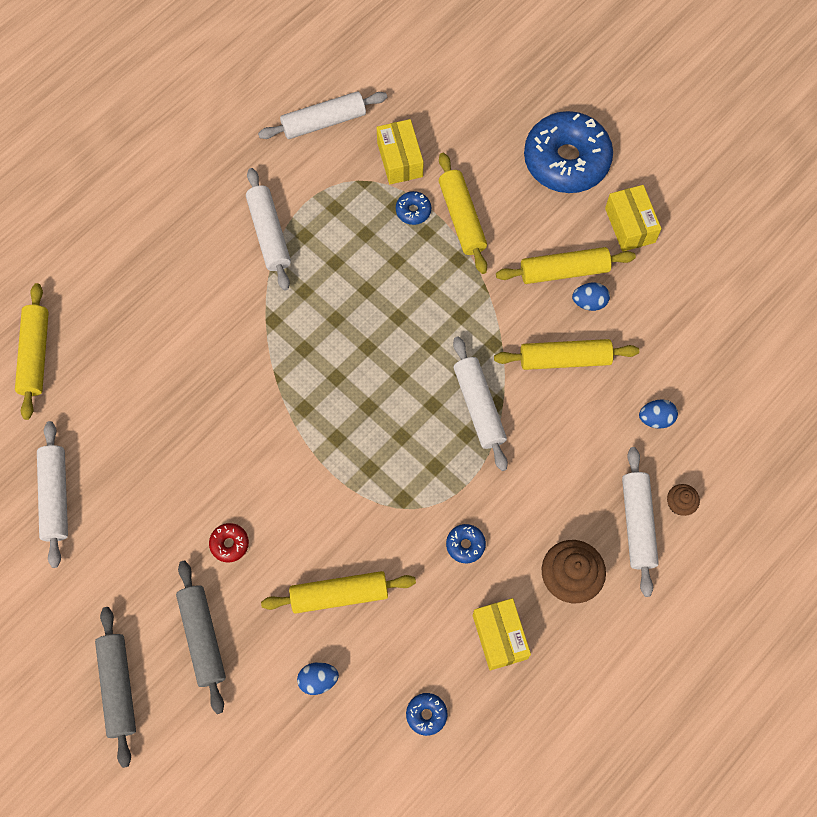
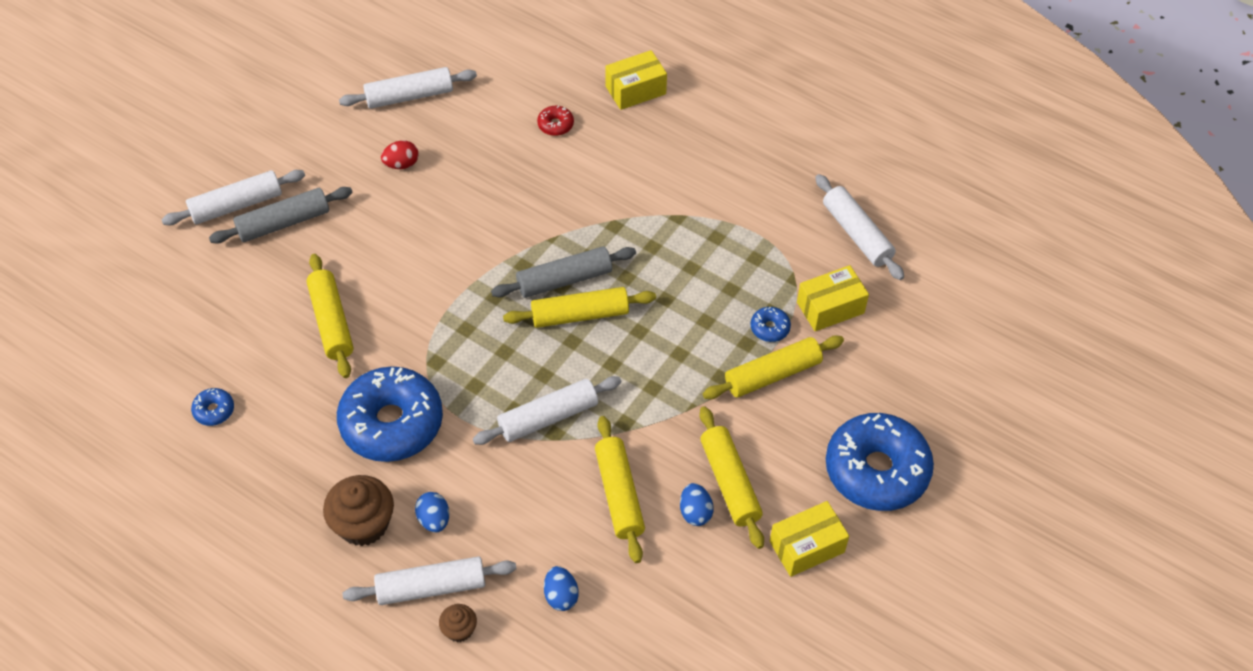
camera: 80 degrees right, 15 degrees down
yellow rolling pin [15,283,49,420] -> yellow rolling pin moved to [503,287,656,328]
grey rolling pin [95,607,136,768] -> grey rolling pin moved to [491,246,636,298]
red donut [209,523,249,562] -> red donut moved to [537,106,574,136]
white rolling pin [246,168,291,290] -> white rolling pin moved to [161,170,305,226]
blue egg [297,662,339,695] -> blue egg moved to [415,492,449,533]
blue donut [446,524,486,563] -> blue donut [337,366,443,462], size x2.49
yellow box [473,598,531,670] -> yellow box moved to [605,50,667,110]
none -> red egg [381,140,419,169]

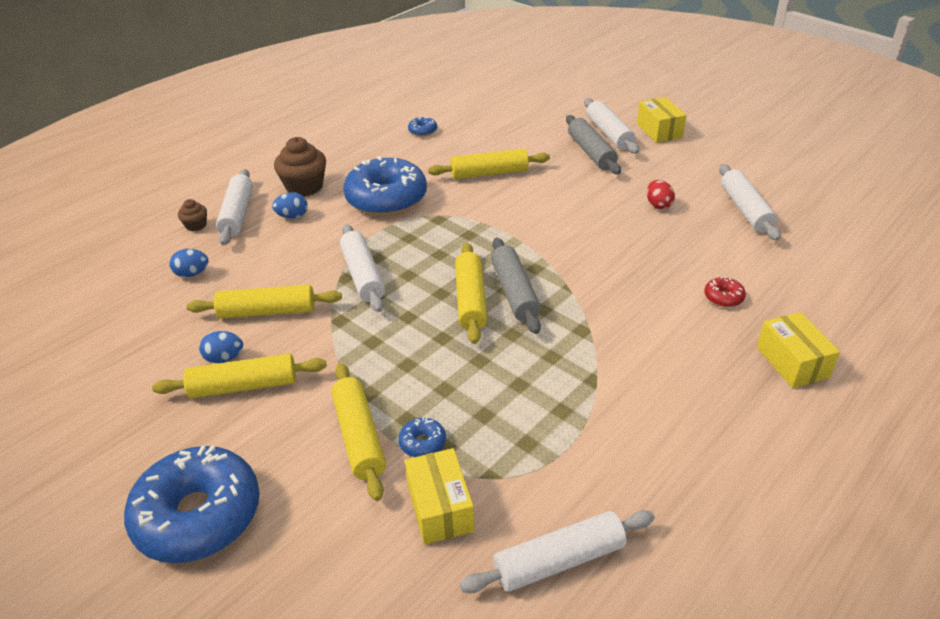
camera: 100 degrees right, 15 degrees down
yellow box [770,501,849,577] -> yellow box moved to [637,97,687,143]

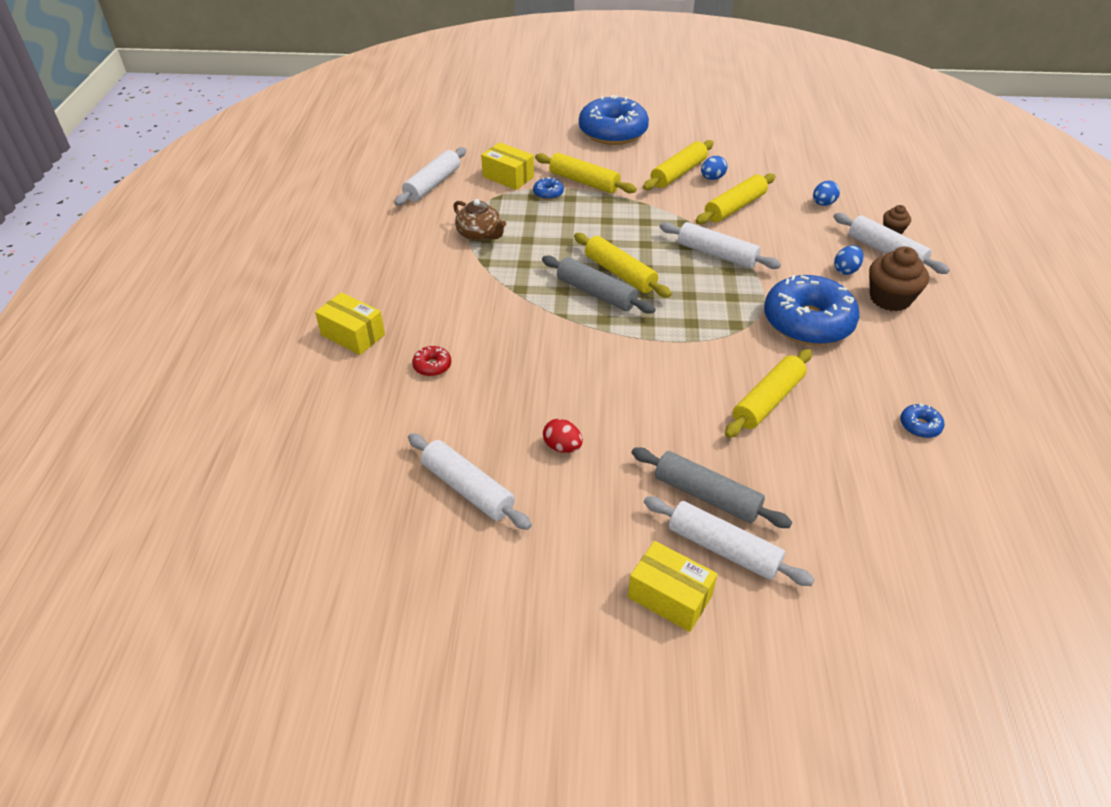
camera: 140 degrees right, 5 degrees up
none -> brown teapot [453,199,506,241]

